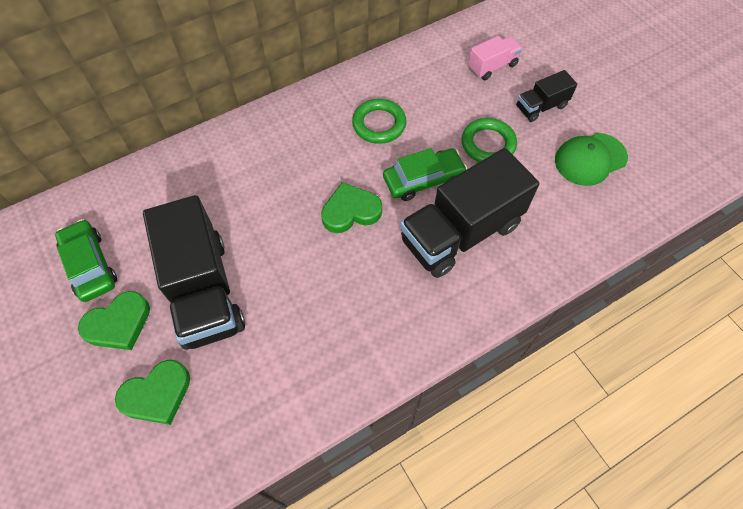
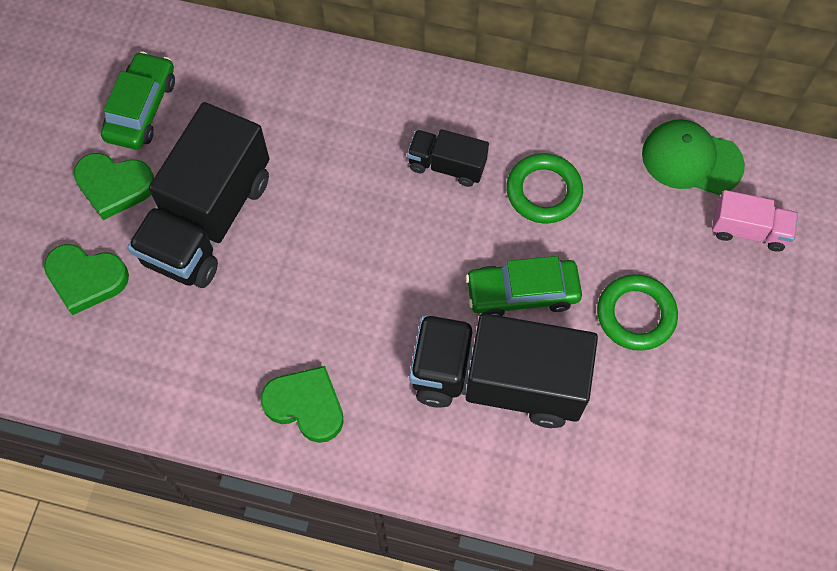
camera: 45 degrees right, 5 degrees up
green heart [321,182,382,233] -> green heart moved to [260,366,344,443]
green car [383,148,467,201] -> green car turned 150 degrees clockwise [466,256,582,316]
black truck [516,70,577,122] -> black truck moved to [407,129,489,187]
green cap [555,133,628,186] -> green cap moved to [642,119,745,195]

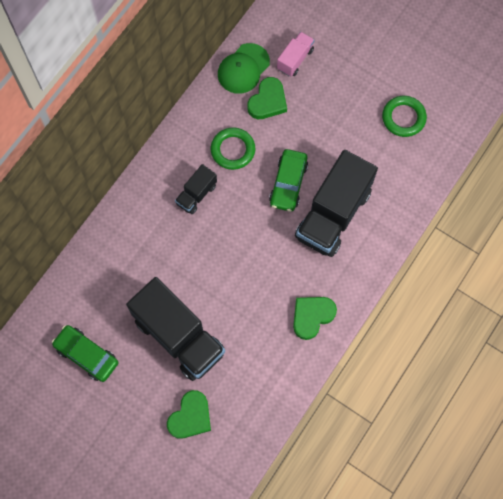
camera: 70 degrees left, 5 degrees up
green heart [73,153,154,220] -> green heart moved to [247,77,287,119]
green ring [597,274,678,351] -> green ring moved to [382,96,427,137]

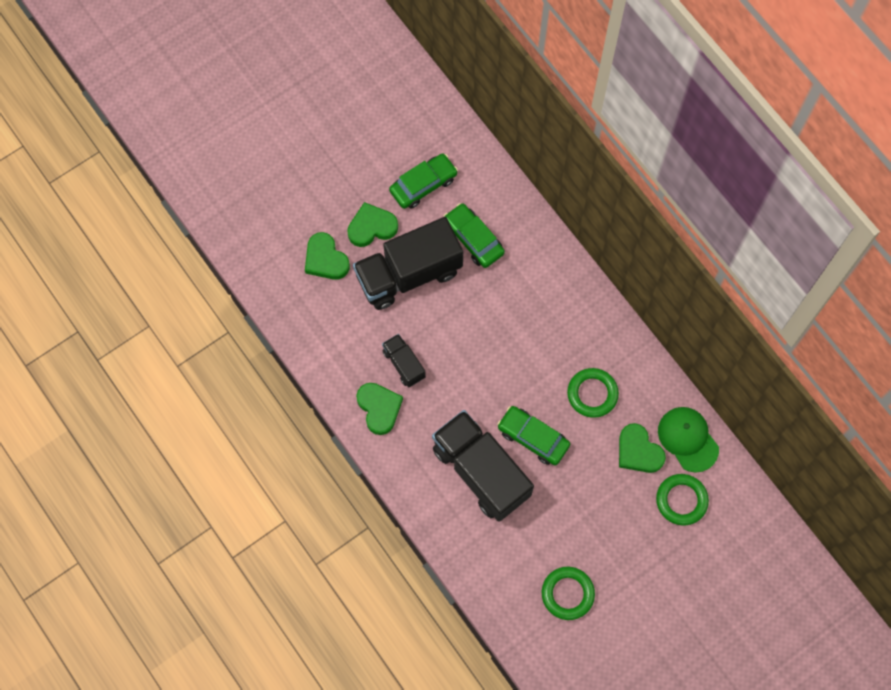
camera: 110 degrees right, 0 degrees up
black truck [175,164,217,214] -> black truck moved to [382,334,426,387]
pink truck [277,32,315,76] -> green ring [656,474,709,525]
none -> green heart [347,202,398,247]
none -> green car [443,203,505,268]

